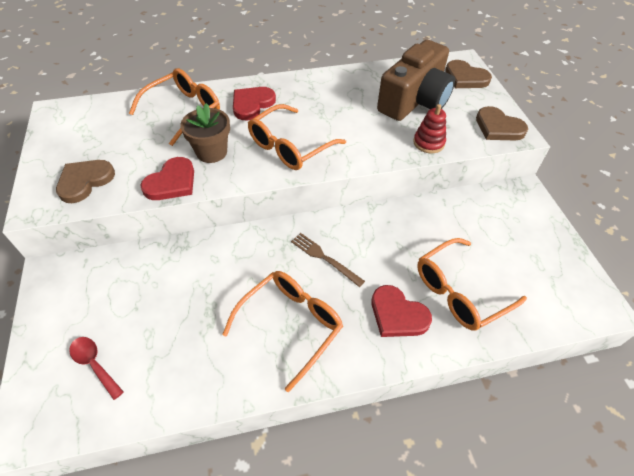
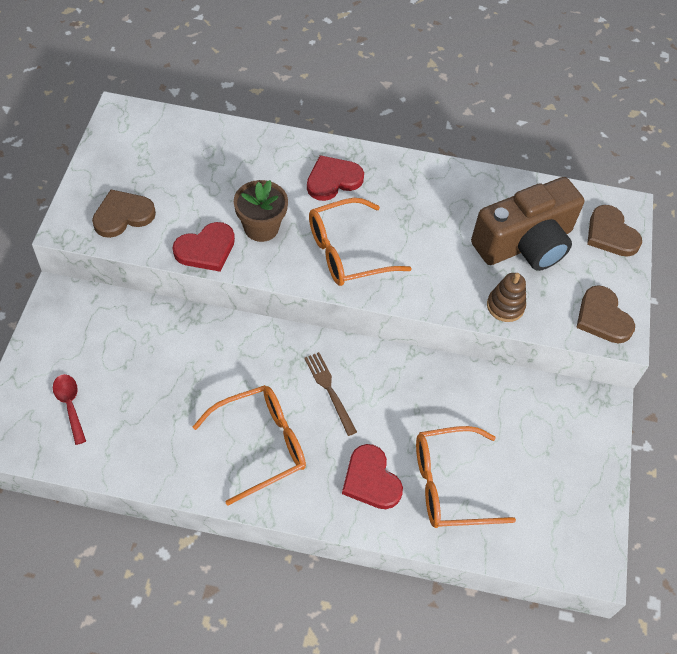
camera: 20 degrees right, 5 degrees up
orange glasses [129,69,220,146] -> none
red stacking toy [413,104,446,153] -> brown stacking toy [487,273,526,322]

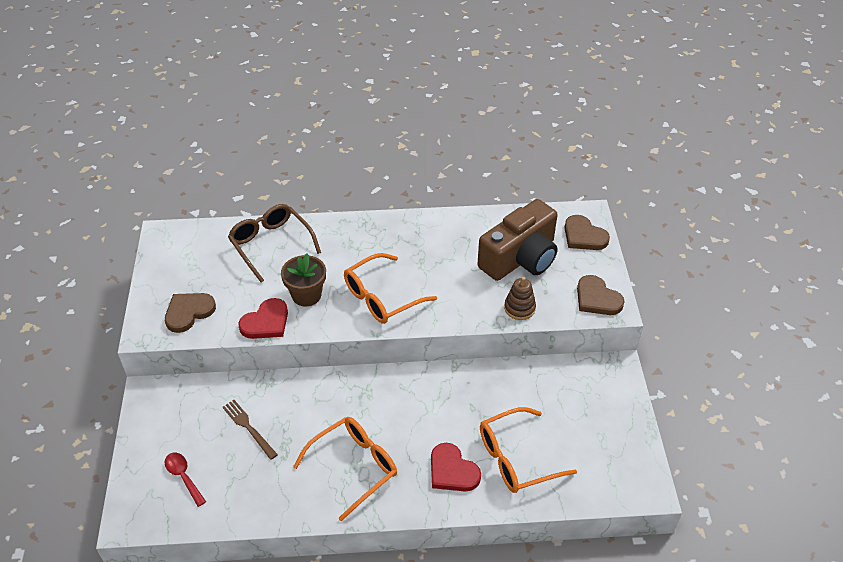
camera: 10 degrees left, 10 degrees down
brown fork [304,352,357,436] -> brown fork moved to [222,400,278,460]
red heart [307,155,364,201] -> none
none -> brown glasses [228,204,321,283]

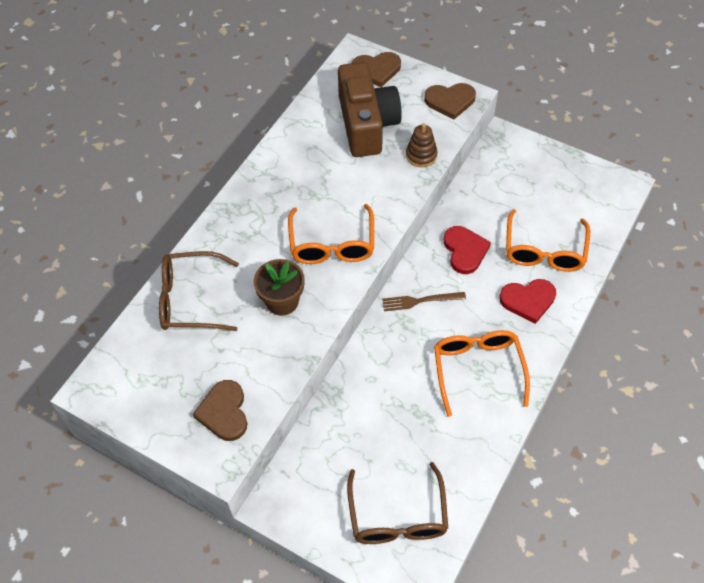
camera: 55 degrees left, 10 degrees up
red spoon [165,453,206,507] -> brown glasses [347,462,448,544]
brown fork [222,400,278,460] -> brown fork moved to [382,292,466,311]
red heart [238,298,288,339] -> red heart moved to [444,226,491,274]

